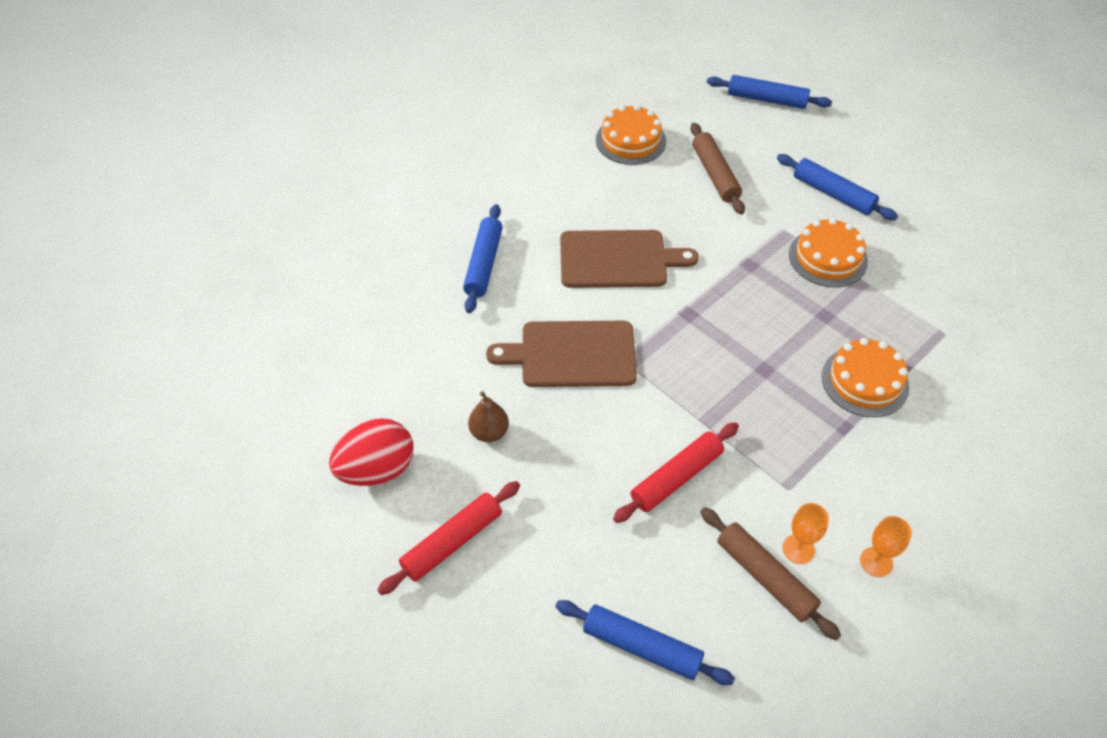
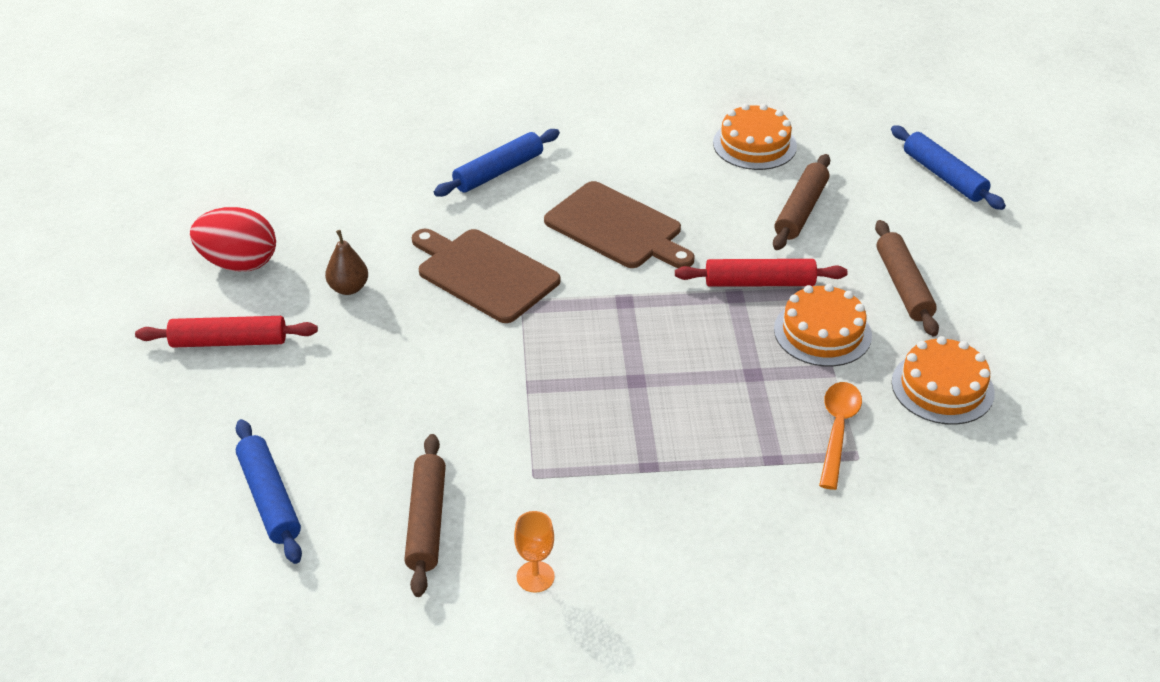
camera: 40 degrees right, 10 degrees down
red rolling pin [613,422,739,523] -> red rolling pin moved to [675,259,848,287]
blue rolling pin [777,154,898,220] -> brown rolling pin [875,220,939,336]
orange goblet [782,503,829,564] -> none
orange cake [822,338,909,417] -> orange cake moved to [892,336,995,425]
none -> orange spoon [819,382,862,490]

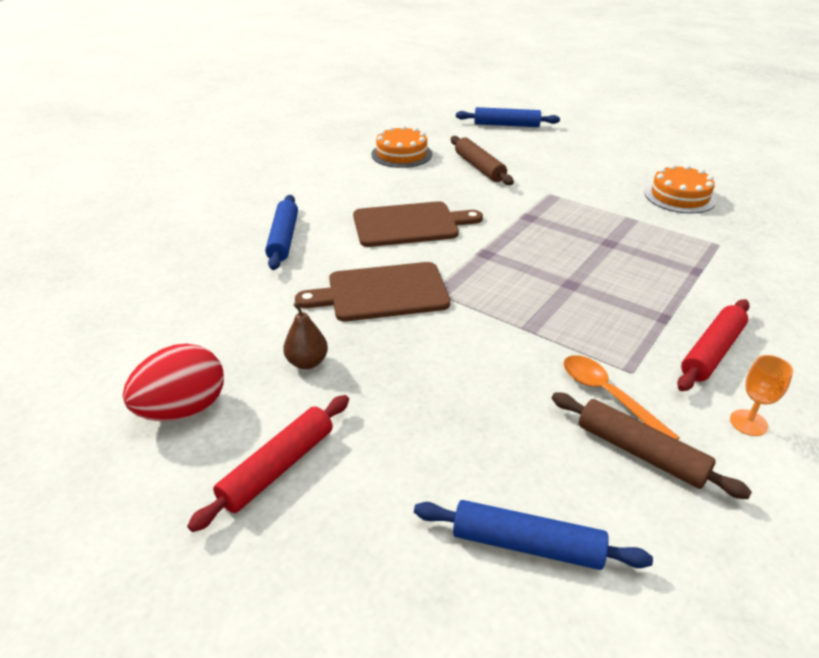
camera: 50 degrees left, 5 degrees down
red rolling pin [675,259,848,287] -> red rolling pin moved to [677,299,750,391]
orange cake [774,284,872,367] -> none
orange spoon [819,382,862,490] -> orange spoon moved to [563,355,680,440]
brown rolling pin [875,220,939,336] -> none

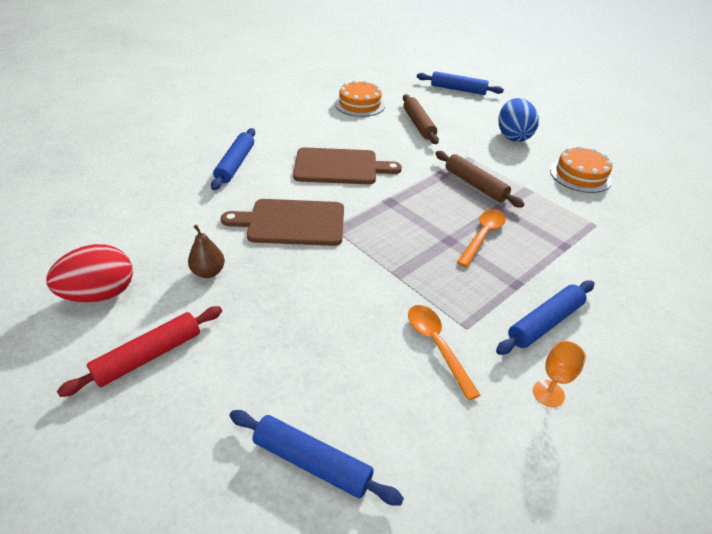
camera: 10 degrees right, 5 degrees up
brown rolling pin [552,393,752,499] -> brown rolling pin moved to [435,151,524,208]
red rolling pin [677,299,750,391] -> blue rolling pin [496,280,594,355]
none -> orange spoon [457,209,506,267]
none -> blue egg [499,98,539,142]

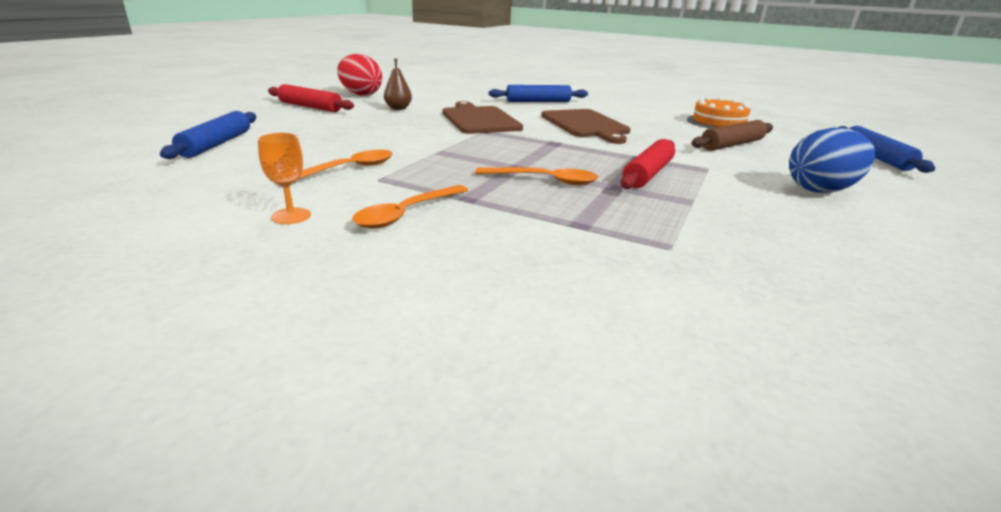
camera: 70 degrees right, 15 degrees down
brown rolling pin [435,151,524,208] -> red rolling pin [620,139,675,189]
blue rolling pin [496,280,594,355] -> orange spoon [352,185,468,229]
orange cake [550,146,613,193] -> none

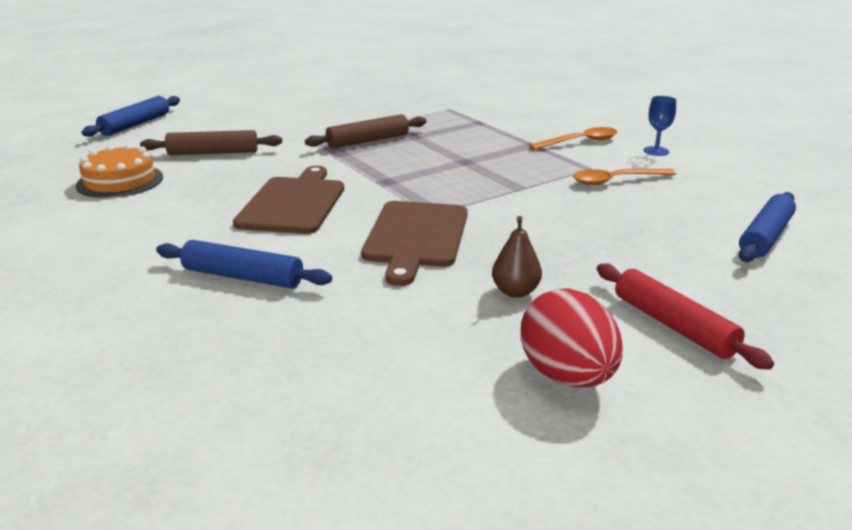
camera: 150 degrees left, 0 degrees up
orange goblet [258,133,311,224] -> blue goblet [644,96,676,156]
orange spoon [475,167,598,185] -> none
red rolling pin [620,139,675,189] -> brown rolling pin [305,114,426,149]
blue egg [789,128,875,193] -> none

